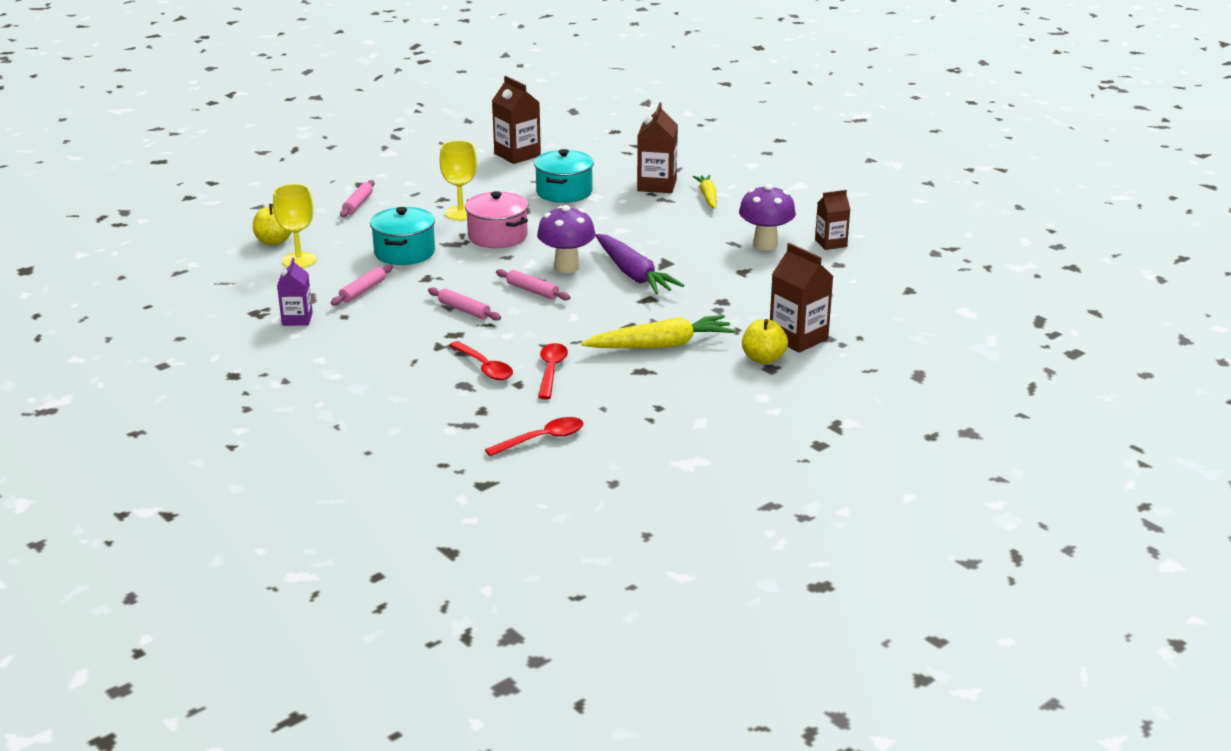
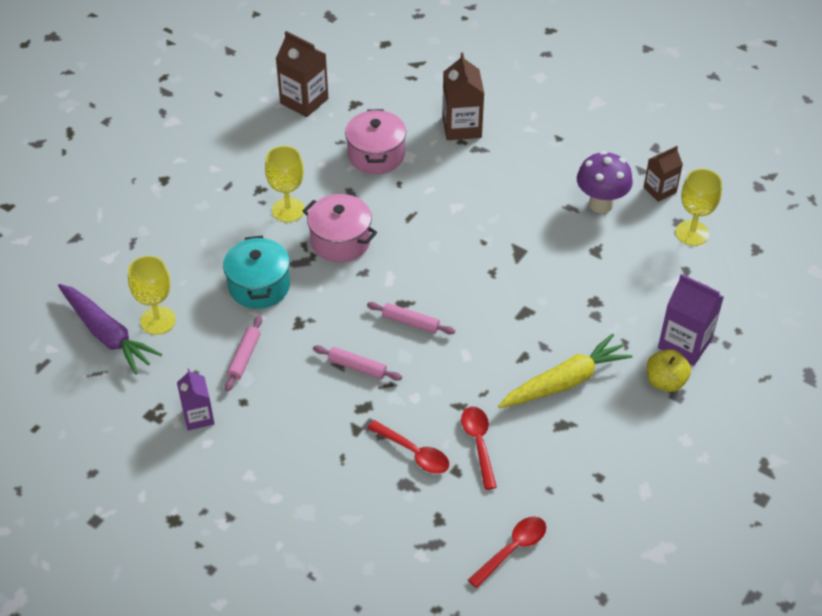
camera: 15 degrees left, 20 degrees up
yellow apple [253,204,292,245] -> none
pink rolling pin [340,180,375,217] -> none
turquoise pot [534,149,594,203] -> pink pot [345,109,406,174]
purple mushroom [537,205,595,273] -> none
purple carrot [595,234,684,295] -> purple carrot moved to [58,284,162,374]
yellow carrot [693,175,716,209] -> none
brown carton [770,243,834,353] -> purple carton [658,274,724,366]
none -> yellow goblet [675,169,722,246]

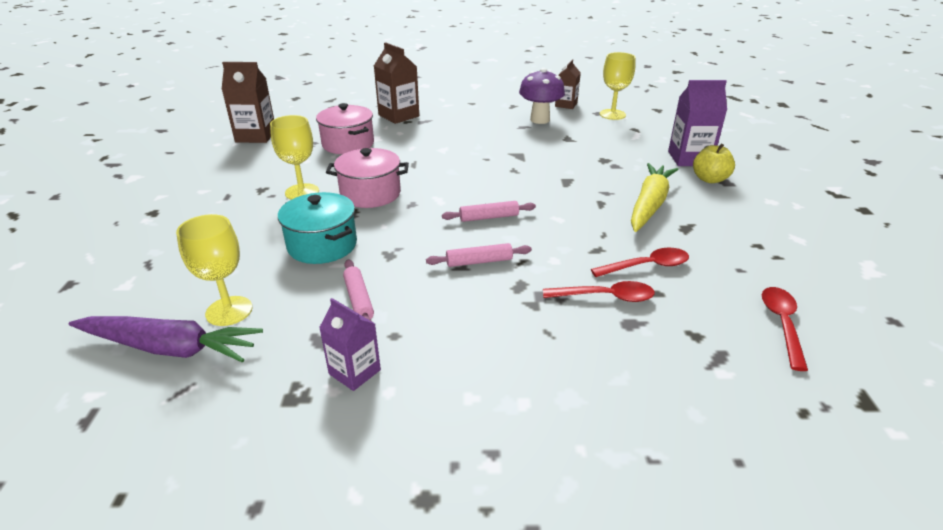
camera: 35 degrees left, 15 degrees down
red spoon [461,407,497,490] -> red spoon turned 120 degrees clockwise [591,248,689,277]

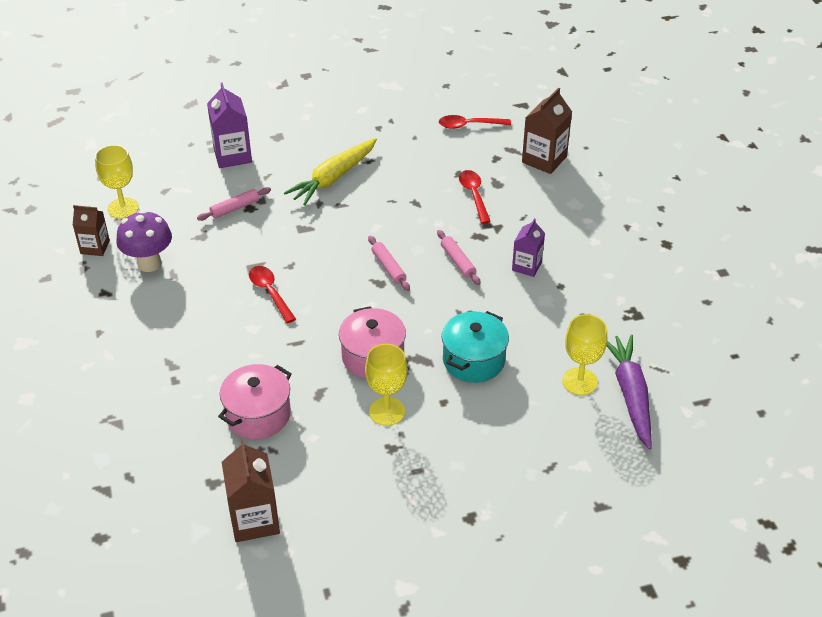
camera: 105 degrees left, 10 degrees up
purple carton [319,298,381,391] -> purple carton moved to [512,218,545,277]
pink rolling pin [343,259,374,321] -> pink rolling pin moved to [197,187,271,221]
brown carton [374,42,419,124] -> brown carton moved to [522,88,572,174]
red spoon [591,248,689,277] -> red spoon moved to [249,266,296,323]
yellow carrot [631,163,679,232] -> yellow carrot turned 60 degrees counterclockwise [284,138,377,206]
yellow apple [693,144,735,183] -> none

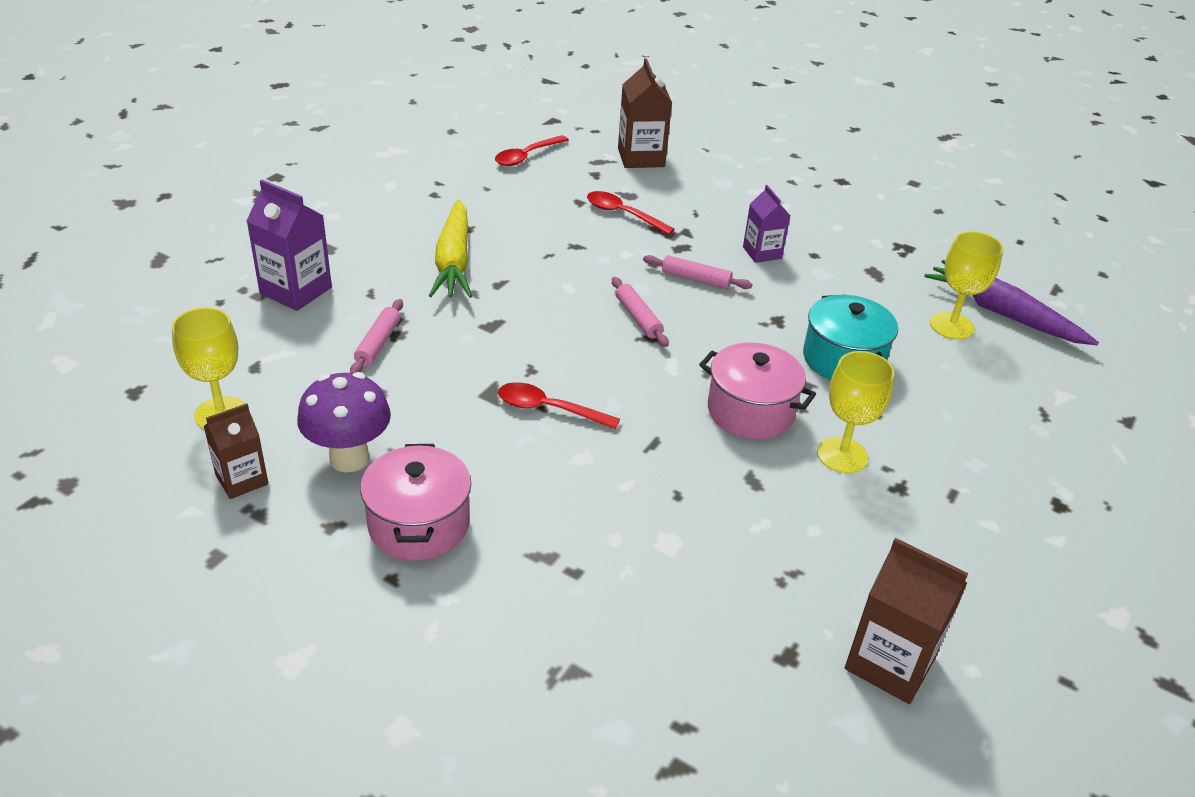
camera: 45 degrees left, 5 degrees down
pink pot [218,364,292,439] -> pink pot moved to [360,444,471,561]
pink rolling pin [368,236,410,291] -> pink rolling pin turned 45 degrees clockwise [612,277,669,347]

